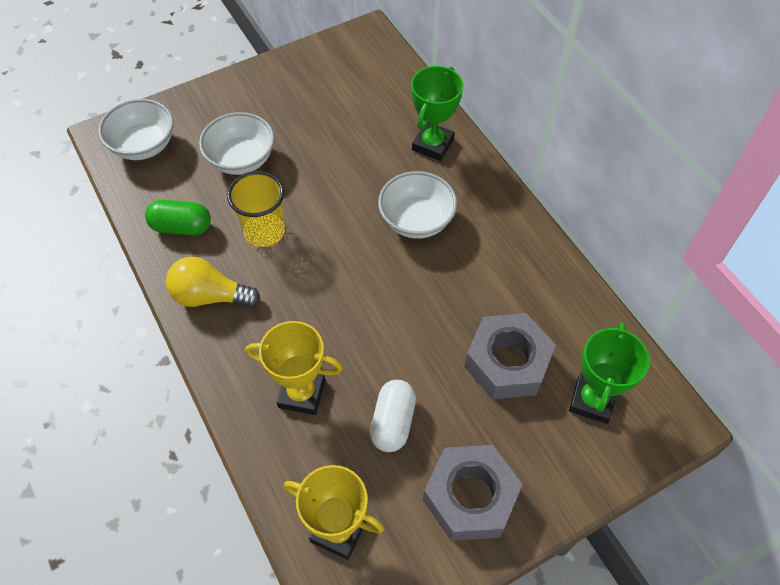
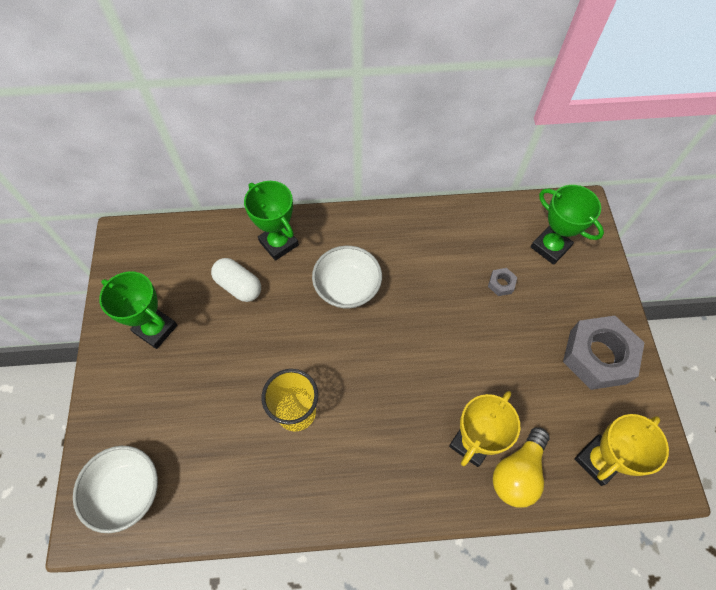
camera: 65 degrees left, 5 degrees up
green capsule [145,200,211,236] -> none
yellow light bulb [166,257,260,307] -> yellow light bulb moved to [493,427,549,508]
white bowl [199,112,275,175] -> none
white capsule [370,380,416,452] -> white capsule moved to [211,258,261,302]
grey nut [464,313,556,400] -> grey nut [488,268,517,296], size x0.41
none -> green trophy [99,272,178,349]

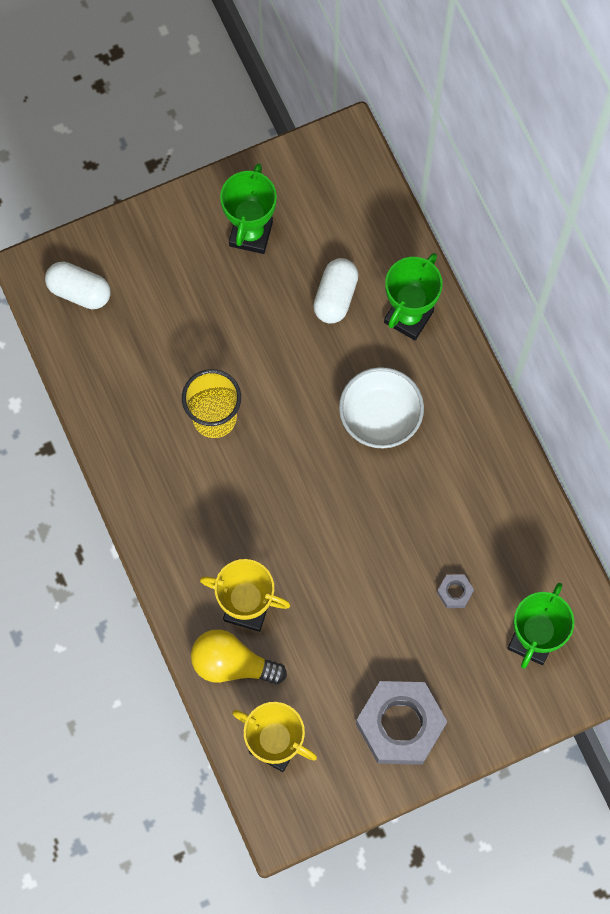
camera: 70 degrees right, 10 degrees up
white bowl [73,446,158,533] -> white capsule [45,262,110,309]

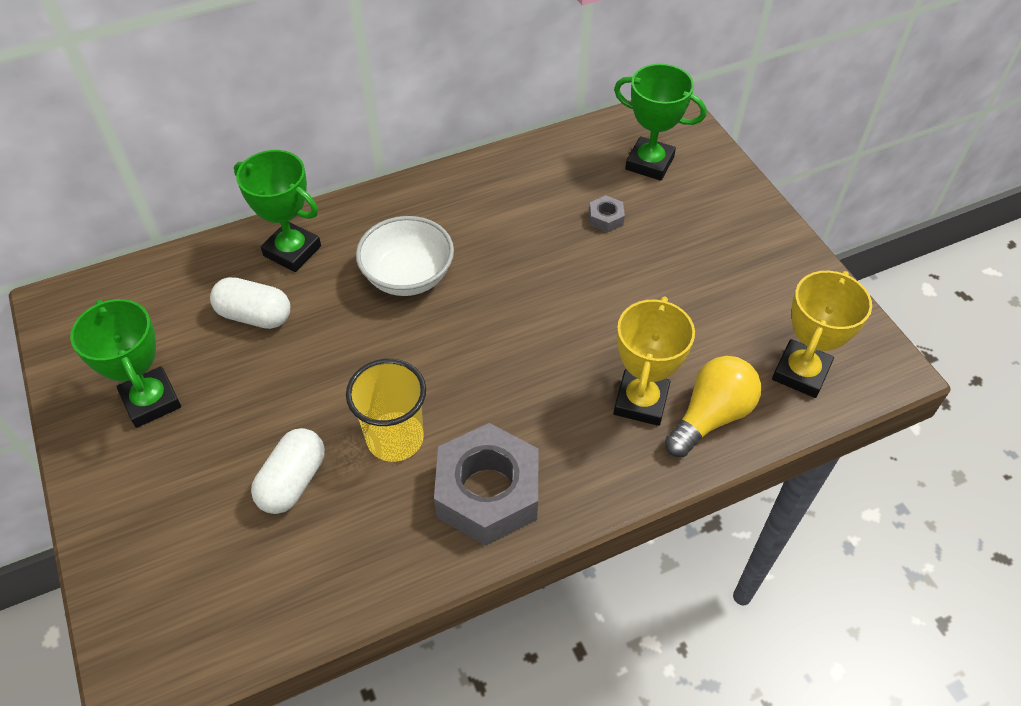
camera: 90 degrees left, 20 degrees down
white capsule [45,262,110,309] -> white capsule moved to [251,428,325,514]
yellow light bulb [191,629,287,684] -> yellow light bulb turned 150 degrees counterclockwise [665,356,761,457]
green trophy [220,163,277,254] -> green trophy turned 45 degrees clockwise [70,299,181,428]
grey nut [356,681,447,765] -> grey nut moved to [434,423,539,546]

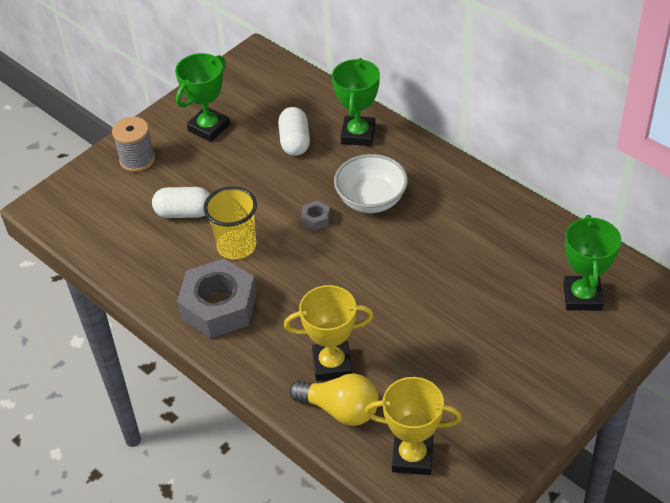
camera: 70 degrees right, 5 degrees down
grey nut [589,195,625,233] -> grey nut moved to [301,200,330,230]
none -> grey spool [112,117,155,172]

